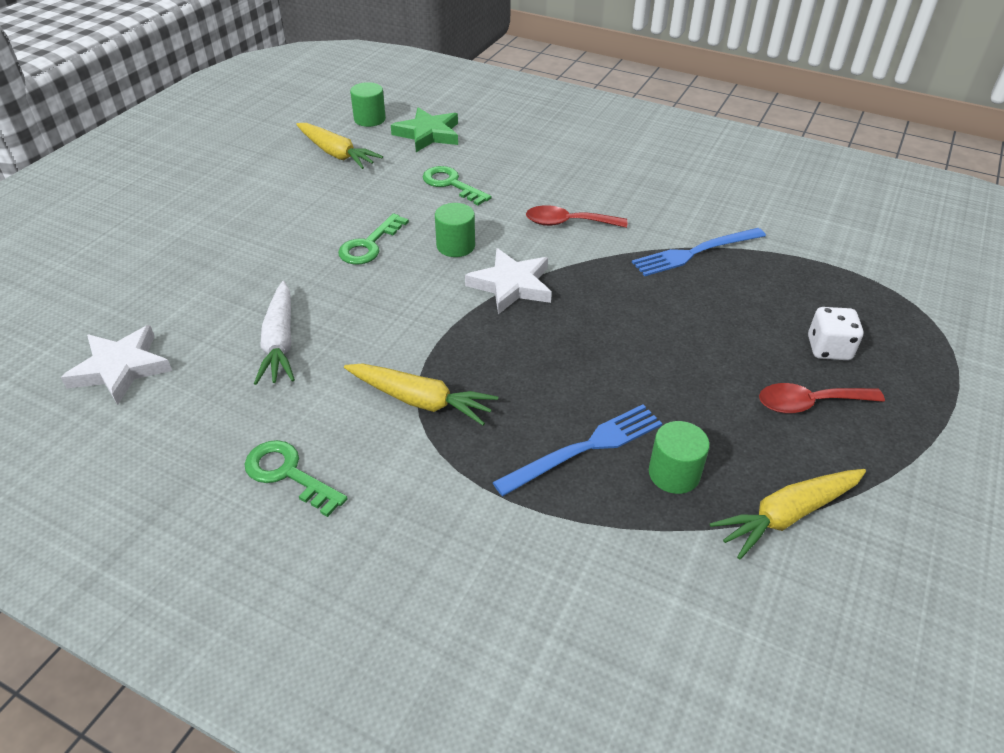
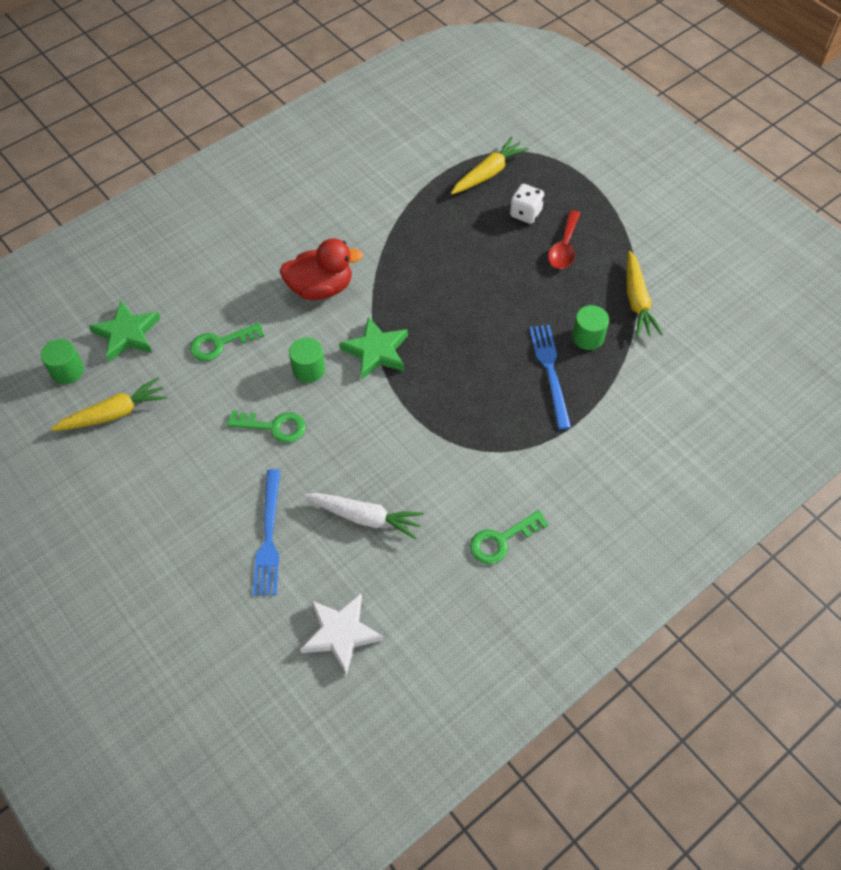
camera: 65 degrees left, 15 degrees up
green key [338,213,409,265] -> green key turned 45 degrees counterclockwise [227,410,306,443]
yellow carrot [344,363,498,425] -> yellow carrot moved to [451,137,529,194]
white star [465,248,552,314] -> green star [339,317,408,380]
red spoon [526,205,627,228] -> red duck [280,239,363,300]
blue fork [632,228,766,276] -> blue fork moved to [253,469,280,595]

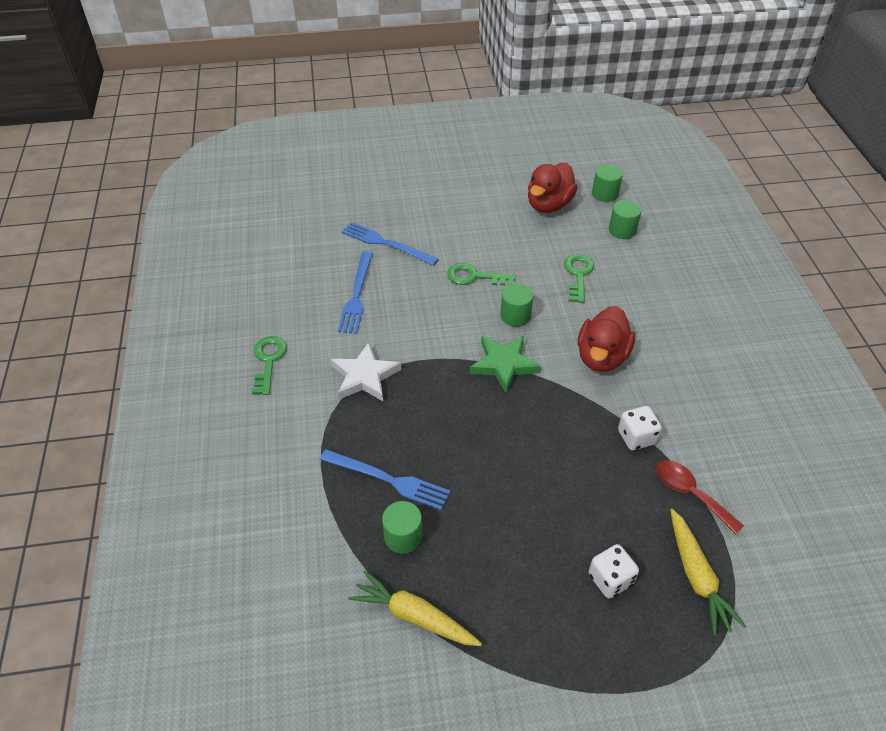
camera: 120 degrees right, 10 degrees down
yellow carrot [51,377,167,431] -> red duck [528,163,578,213]
green star [89,300,161,362] -> green cylinder [609,200,642,239]
green key [227,410,306,443] -> green key turned 60 degrees clockwise [447,263,516,285]
white star [300,593,384,676] -> white star moved to [331,342,401,401]
white carrot [303,493,424,540] -> blue fork [338,251,373,334]
red spoon [548,210,580,269] -> red spoon moved to [656,460,744,534]
none -> white dice [618,406,662,450]

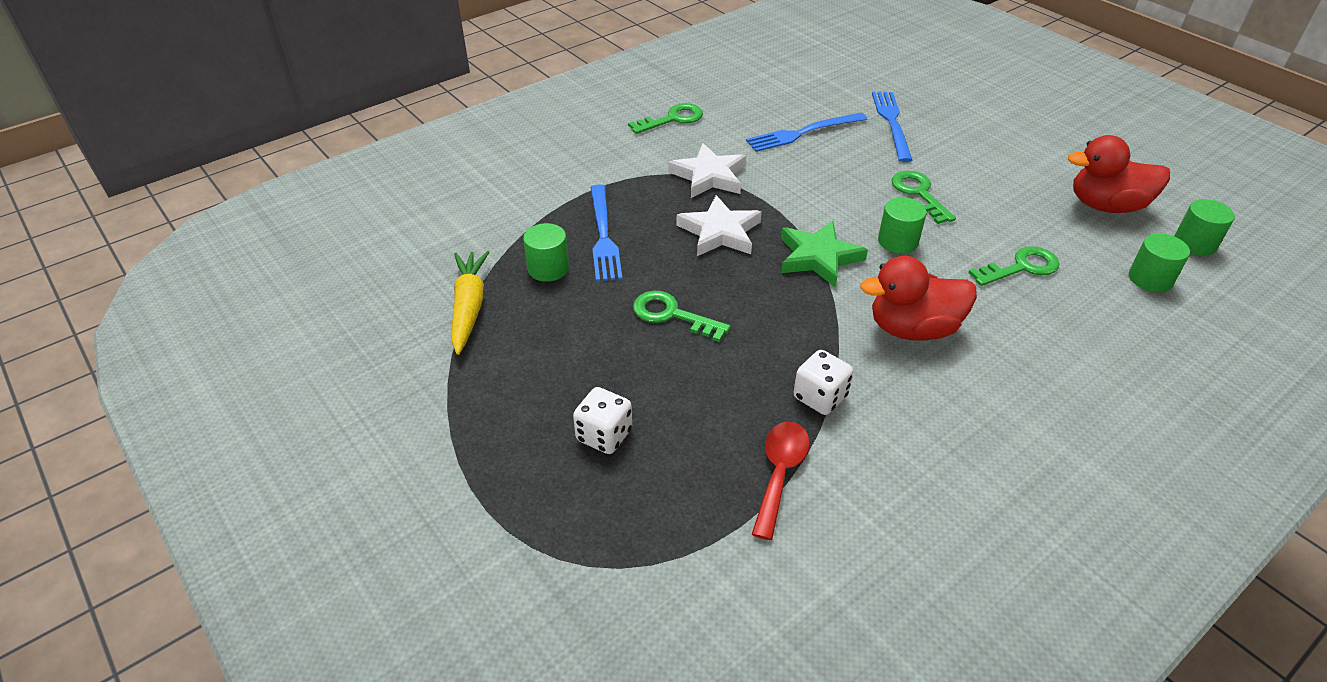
camera: 60 degrees right, 5 degrees down
yellow carrot [670,509,746,636] -> none
none -> green key [633,291,731,342]
none -> white star [677,195,762,256]

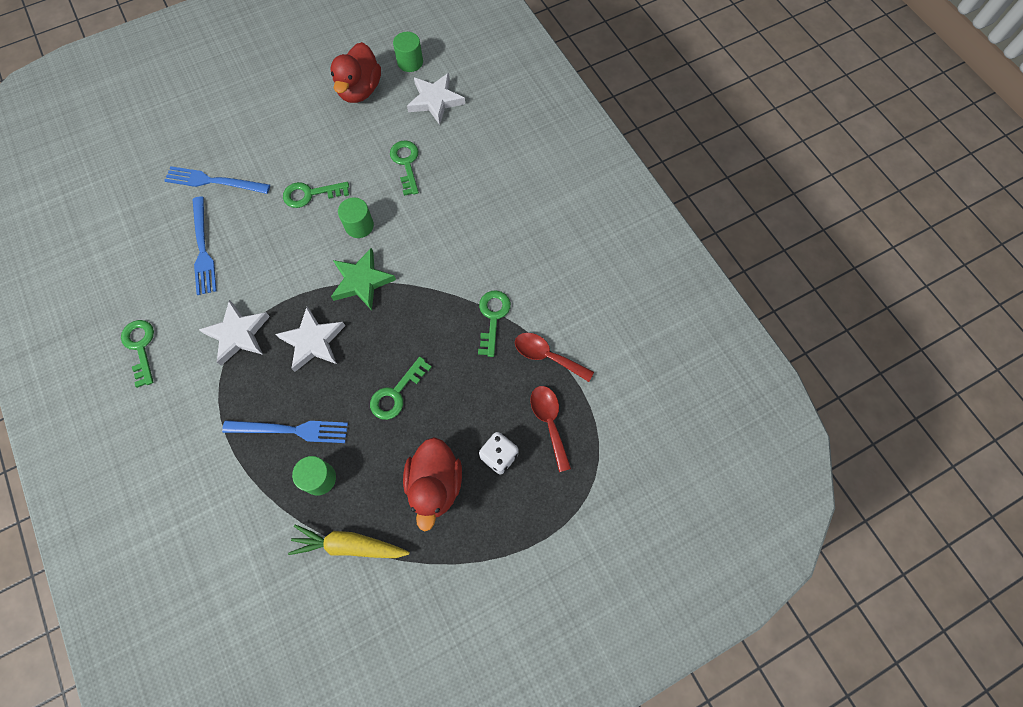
camera: 80 degrees left, 25 degrees up
white dice [794,350,853,415] -> green key [478,290,511,357]
red duck [860,256,977,341] -> red duck moved to [403,437,462,531]
green cylinder [1129,233,1190,292] -> white star [407,73,465,125]
none -> red spoon [530,386,571,472]

